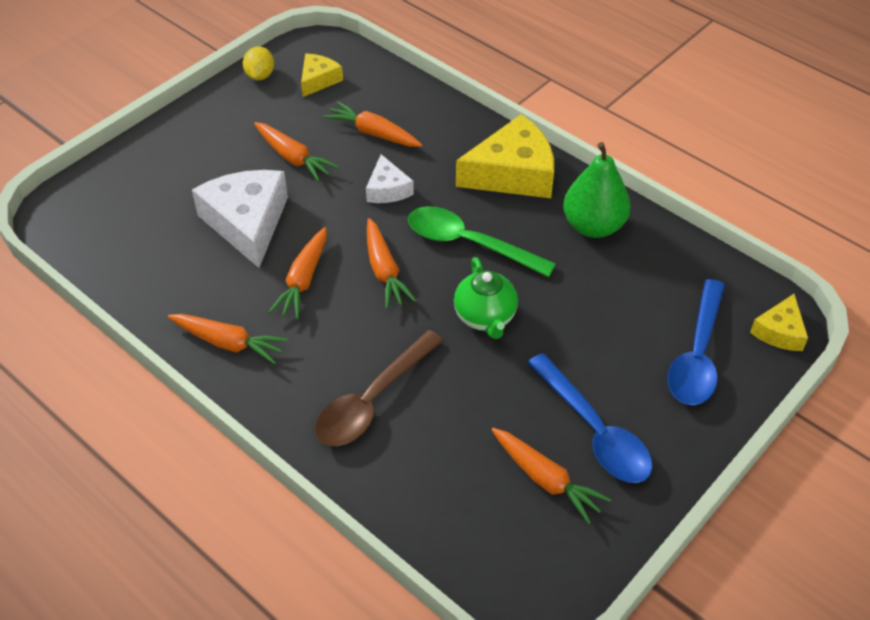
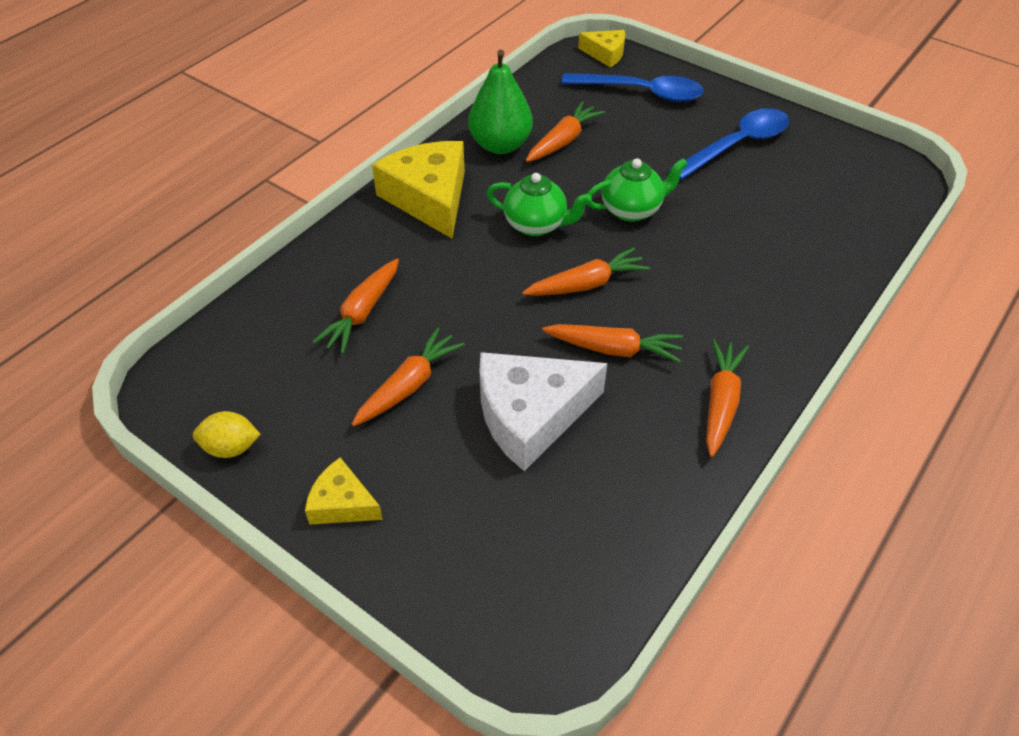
camera: 95 degrees left, 0 degrees up
yellow cheese [301,54,343,97] -> yellow cheese moved to [305,457,383,525]
brown spoon [315,330,444,446] -> none
white cheese [366,154,414,203] -> none
green spoon [408,206,556,277] -> green teapot [487,173,591,236]
orange carrot [491,428,611,524] -> orange carrot moved to [526,102,605,162]

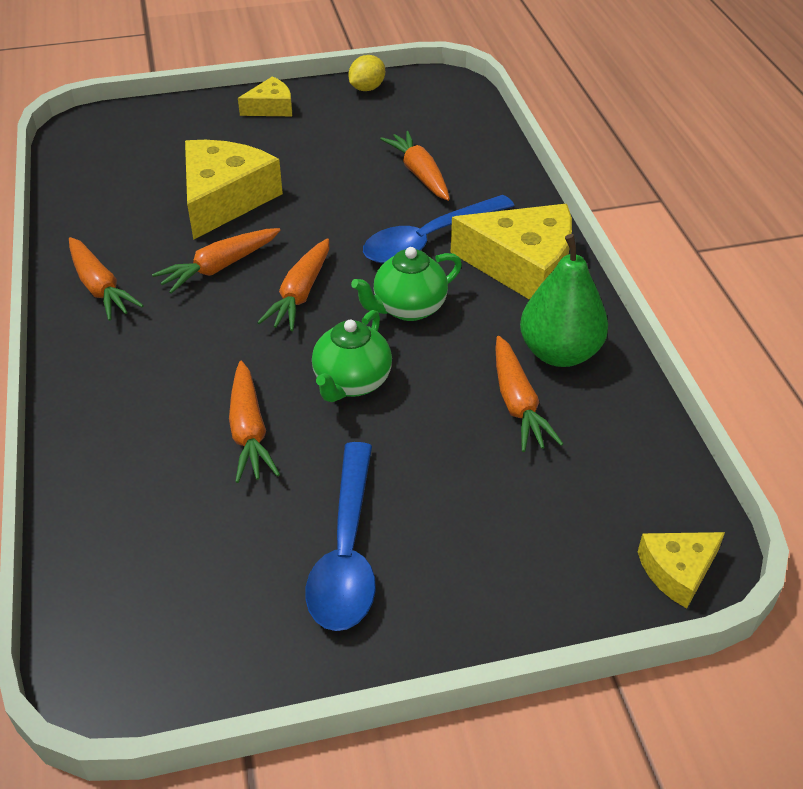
camera: 130 degrees right, 5 degrees down
orange carrot [352,327,465,426] -> orange carrot moved to [229,361,280,483]
white cheese [479,352,607,471] -> yellow cheese [185,140,283,240]
blue spoon [561,73,704,102] -> blue spoon moved to [363,195,515,264]

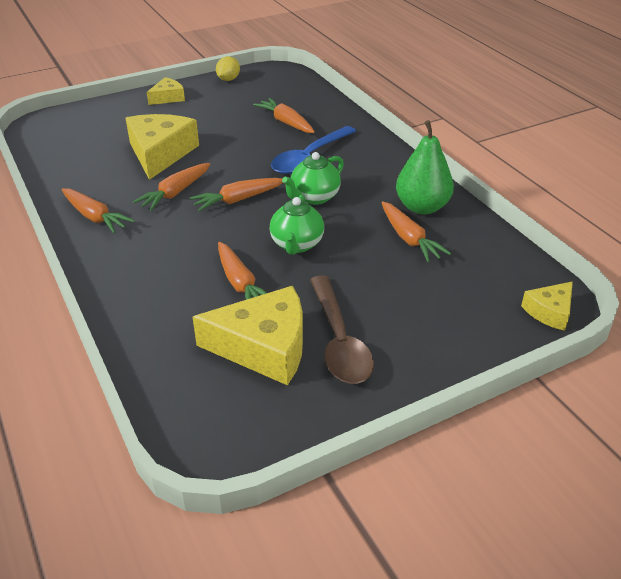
camera: 15 degrees left, 5 degrees down
orange carrot [257,238,329,331] -> orange carrot turned 60 degrees clockwise [190,178,283,211]
blue spoon [305,442,376,631] -> brown spoon [310,275,374,384]
yellow cheese [451,204,572,300] -> yellow cheese moved to [193,286,303,386]

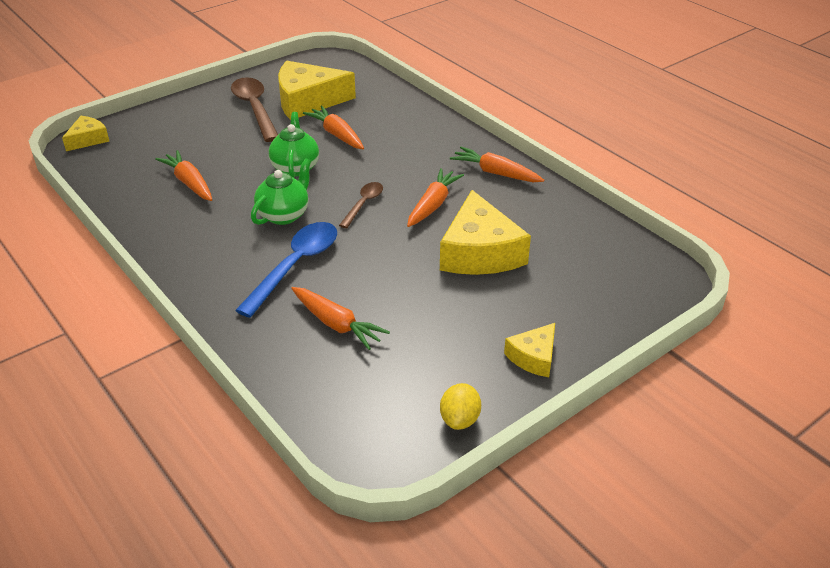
camera: 170 degrees right, 0 degrees up
orange carrot [190,178,283,211] -> brown spoon [339,182,383,228]
green pear [396,120,454,215] -> none

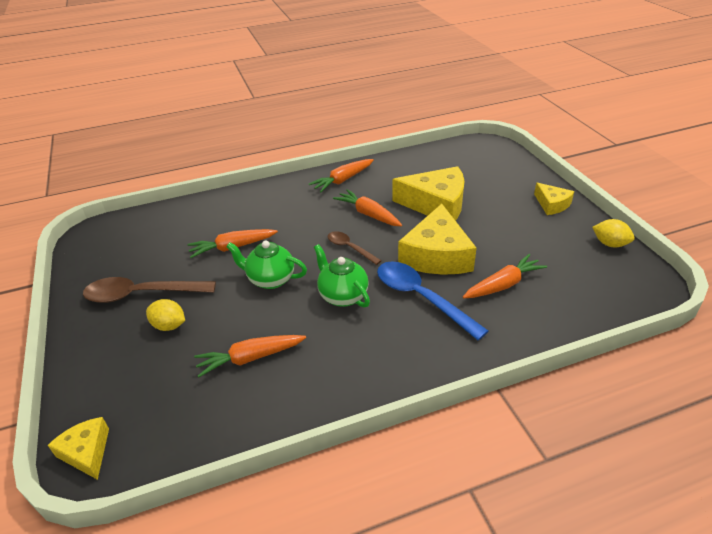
camera: 70 degrees left, 0 degrees up
yellow cheese [278,61,356,120] -> yellow cheese moved to [398,204,477,275]
none -> yellow lemon [146,299,185,331]

